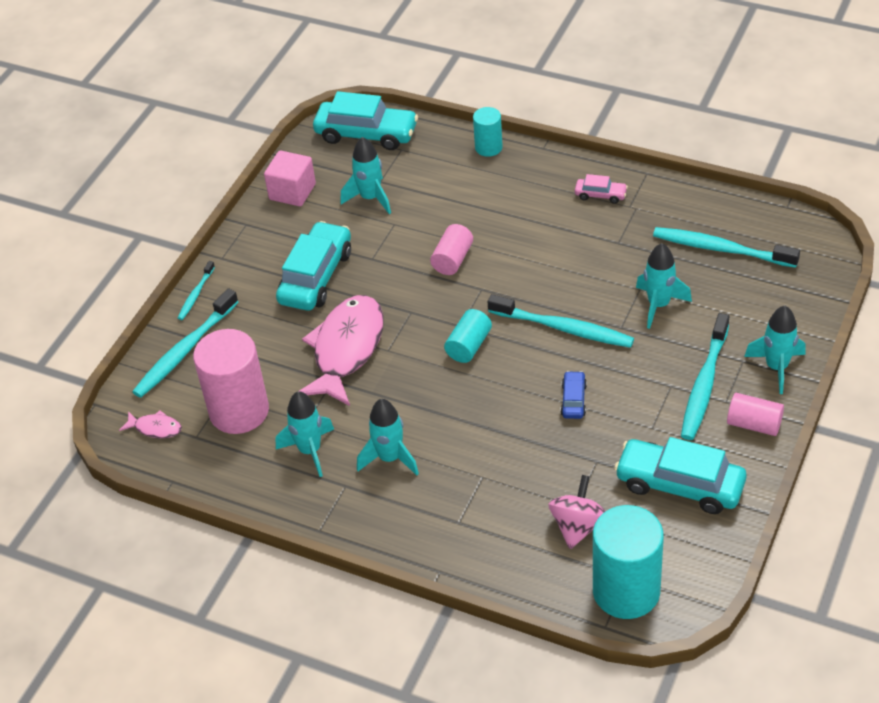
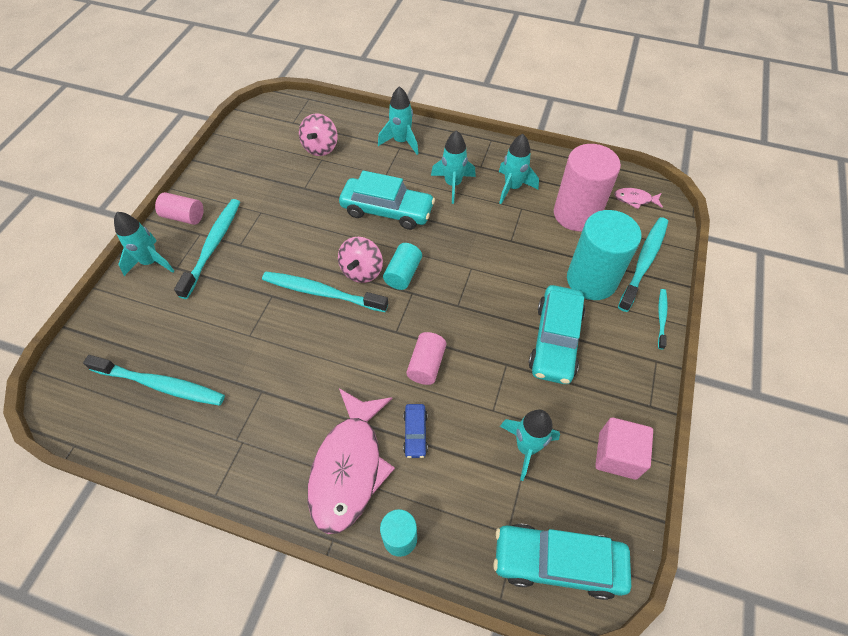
camera: 170 degrees right, 10 degrees up
pink fish [300,295,384,406] -> pink fish moved to [308,388,395,534]
blue car [561,371,587,419] -> blue car moved to [403,404,428,458]
pink car [575,174,628,204] -> none
turquoise cylinder [593,505,664,619] -> turquoise cylinder moved to [567,210,641,300]
turquoise car [614,437,746,514] -> turquoise car moved to [339,170,435,230]
turquoise rocket [636,243,692,329] -> turquoise rocket moved to [378,86,419,155]
none -> pink spinning top [338,237,383,283]

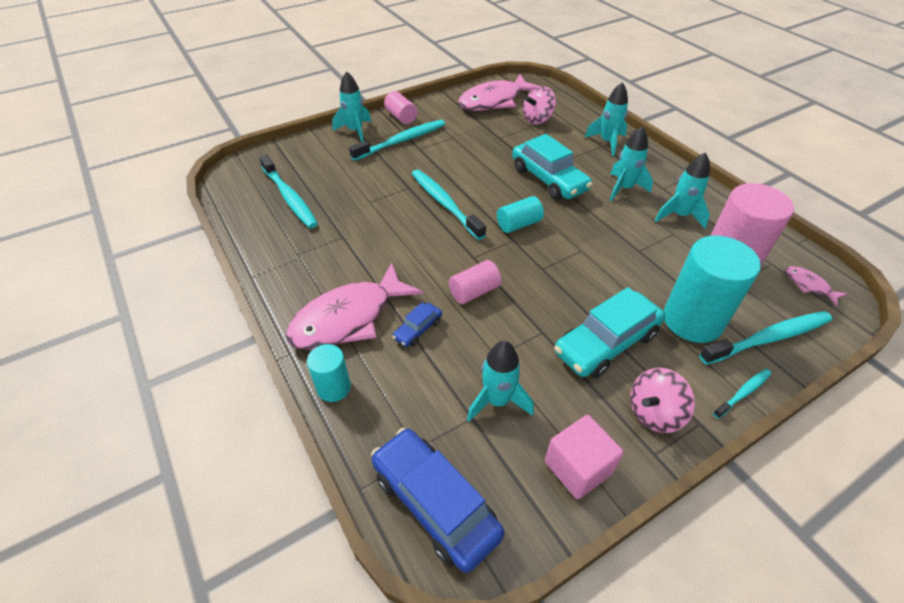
camera: 40 degrees right, 10 degrees down
pink spinning top [338,237,383,283] -> pink spinning top moved to [630,368,695,433]
turquoise car [493,524,631,600] -> blue car [371,428,504,573]
none -> pink fish [458,74,542,111]

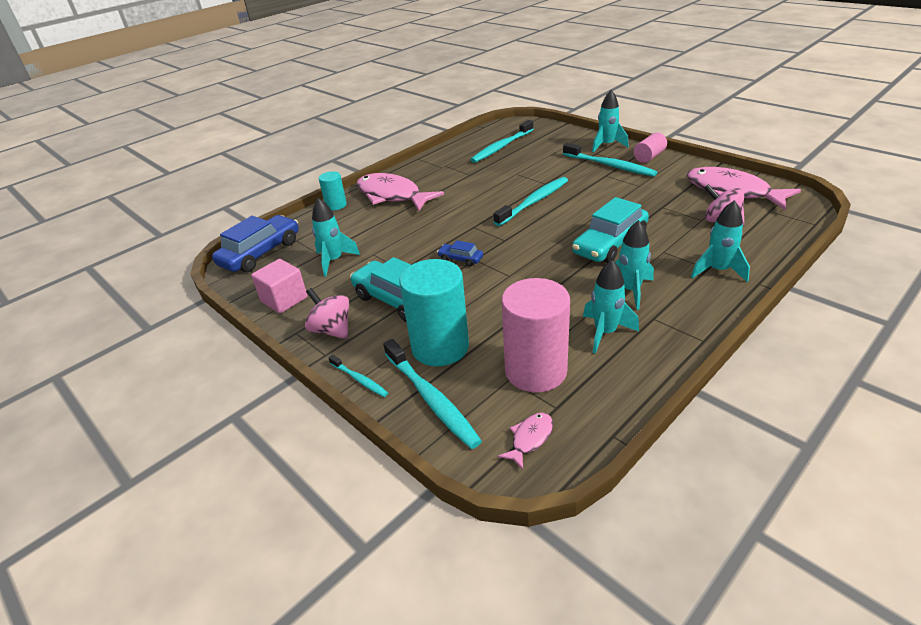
camera: 80 degrees right, 10 degrees down
blue car [392,302,442,347] -> blue car moved to [437,240,483,266]
pink cylinder [449,260,502,304] -> none
turquoise cylinder [497,196,544,233] -> none

